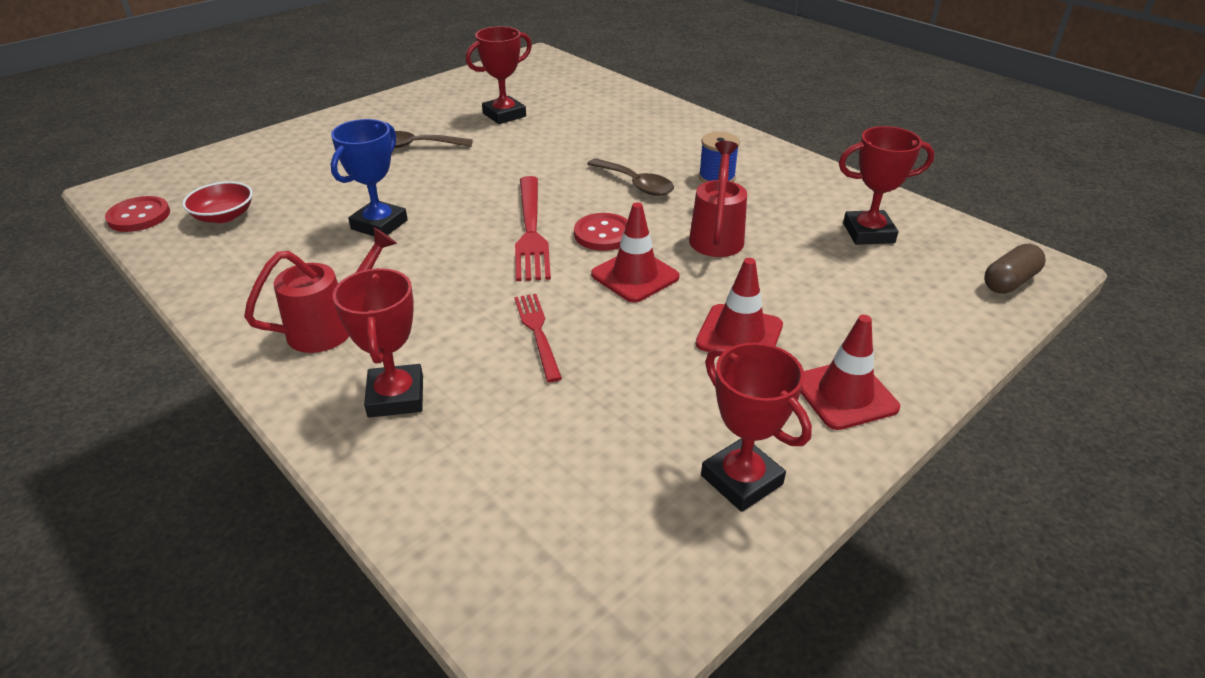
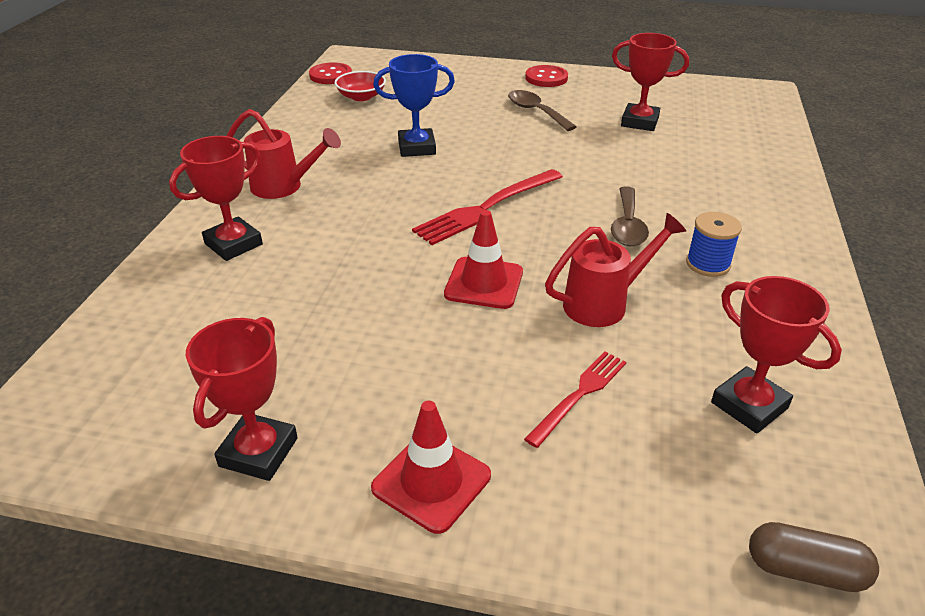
camera: 55 degrees right, 0 degrees up
red fork [515,294,562,382] -> red fork moved to [524,351,626,448]
red button [574,213,628,251] -> red button moved to [525,65,568,87]
red traffic cone [695,258,783,352] -> none

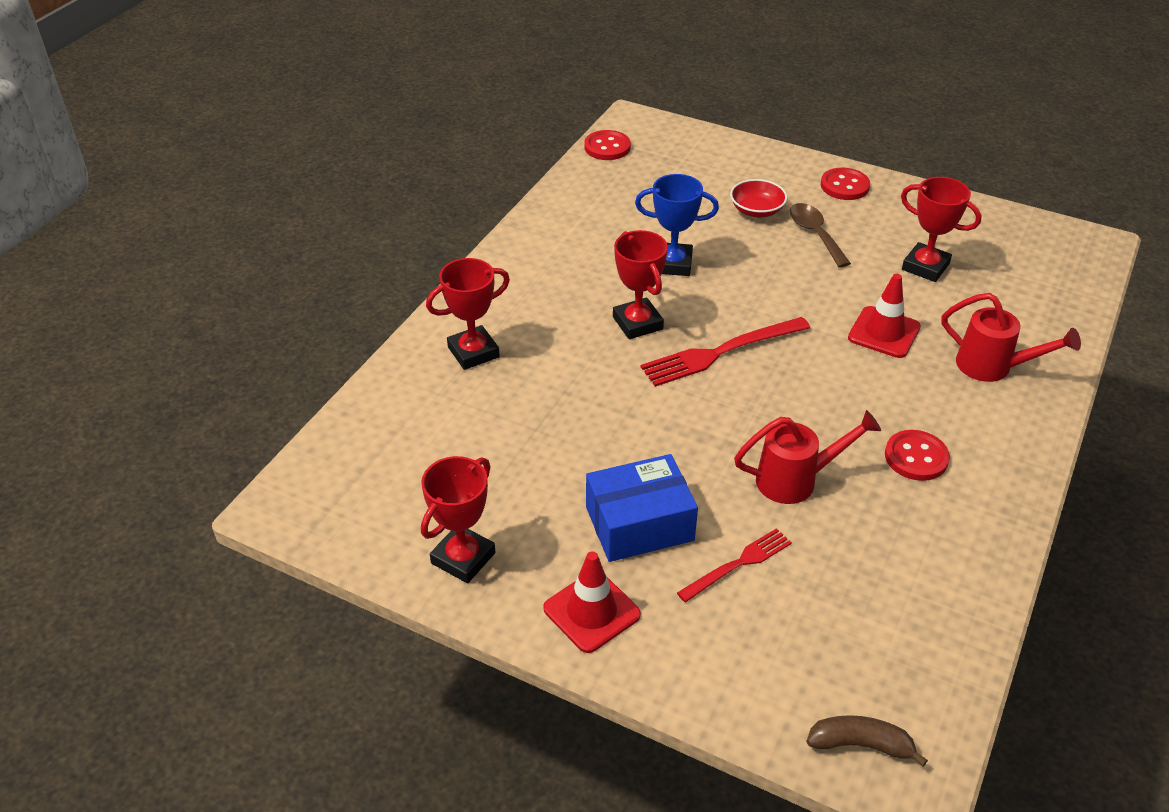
camera: 15 degrees right, 5 degrees up
red watering can [226,109,341,199] -> red watering can moved to [942,293,1081,382]
red bowl [335,71,386,101] -> red bowl moved to [730,179,787,217]
red traffic cone [444,210,523,309] -> red traffic cone moved to [848,274,921,358]
brown spoon [611,186,649,246] -> none
blue spool [686,212,742,277] -> red button [885,430,950,481]
red trophy [711,276,842,433] -> red trophy moved to [613,230,668,339]
brown capsule [749,522,879,592] -> brown banana [806,715,928,767]
none -> blue box [586,454,698,562]

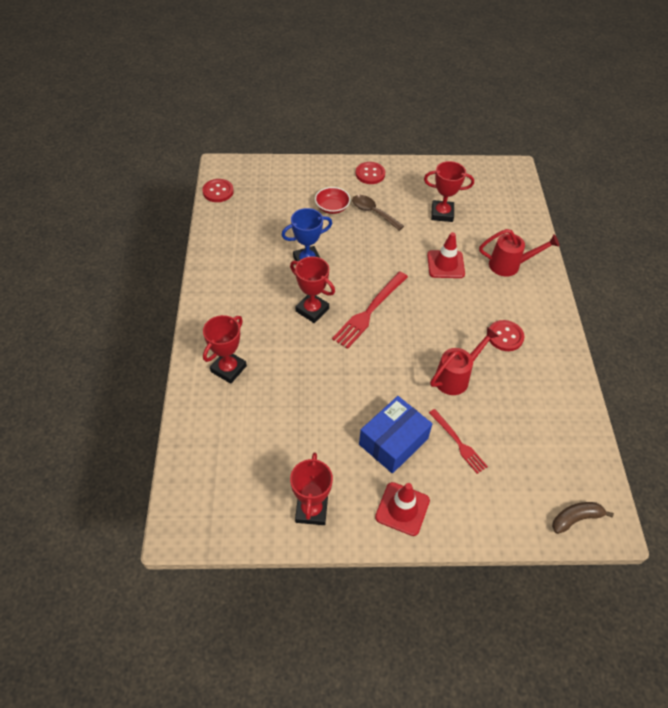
camera: 30 degrees left, 10 degrees up
red fork [677,528,792,602] -> red fork turned 120 degrees clockwise [429,409,488,474]

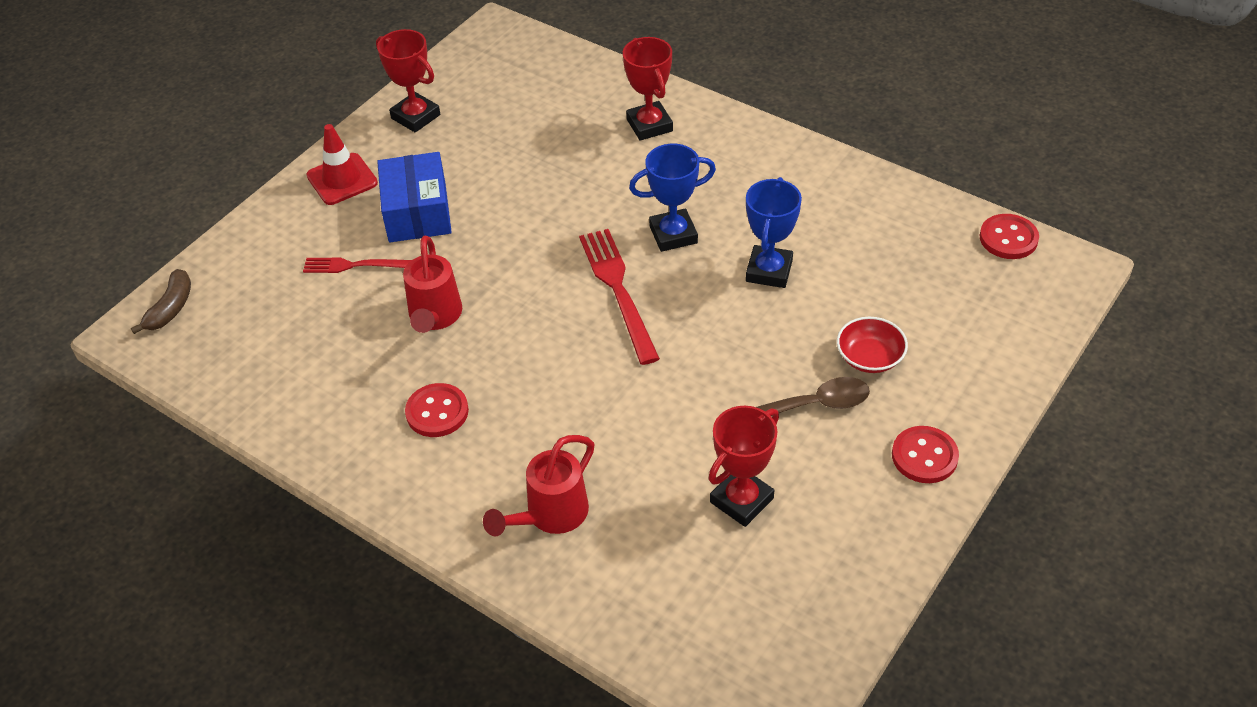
camera: 130 degrees right, 5 degrees down
red trophy [290,256,335,323] -> blue trophy [629,144,716,252]
red traffic cone [427,232,465,278] -> none

